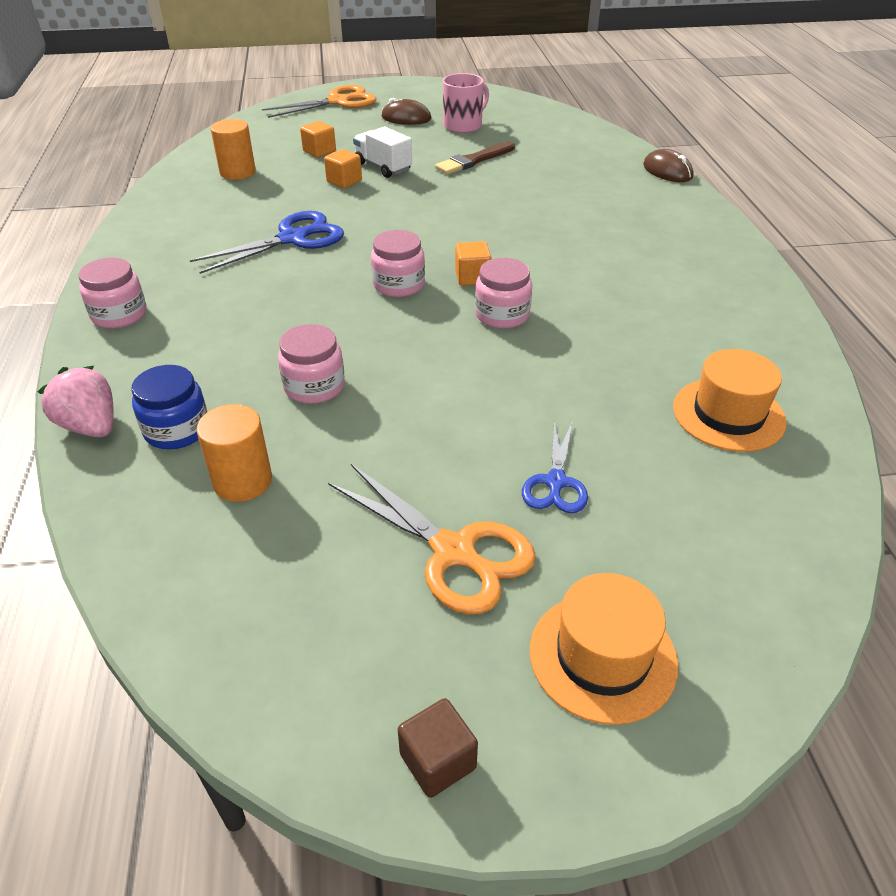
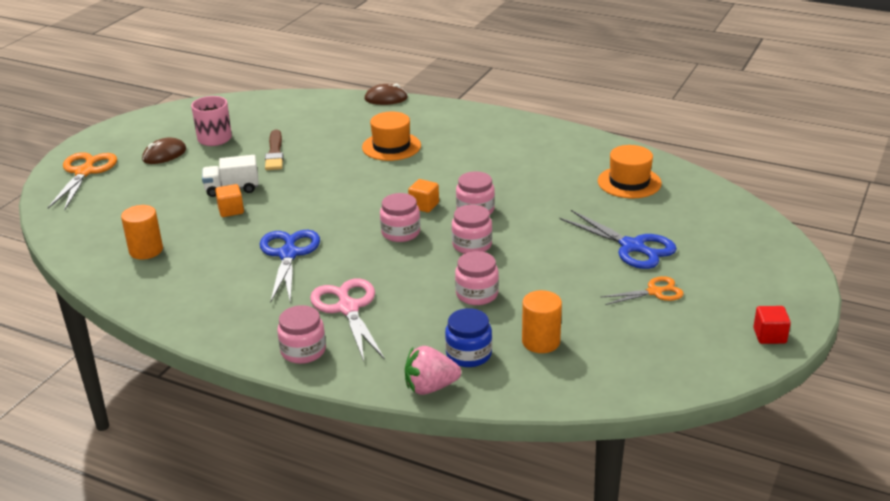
camera: 55 degrees left, 10 degrees down
orange cube [300,121,336,157] -> none
orange scissors [328,464,536,615] -> orange scissors [601,276,684,305], size x0.61
brown cube [398,698,478,798] -> red cube [754,306,791,344]
blue scissors [522,421,588,513] -> blue scissors [560,210,677,269], size x1.64
orange hat [530,573,678,725] -> orange hat moved to [362,112,421,161]
none -> pink scissors [310,279,385,361]
none -> pink jar [452,205,492,254]

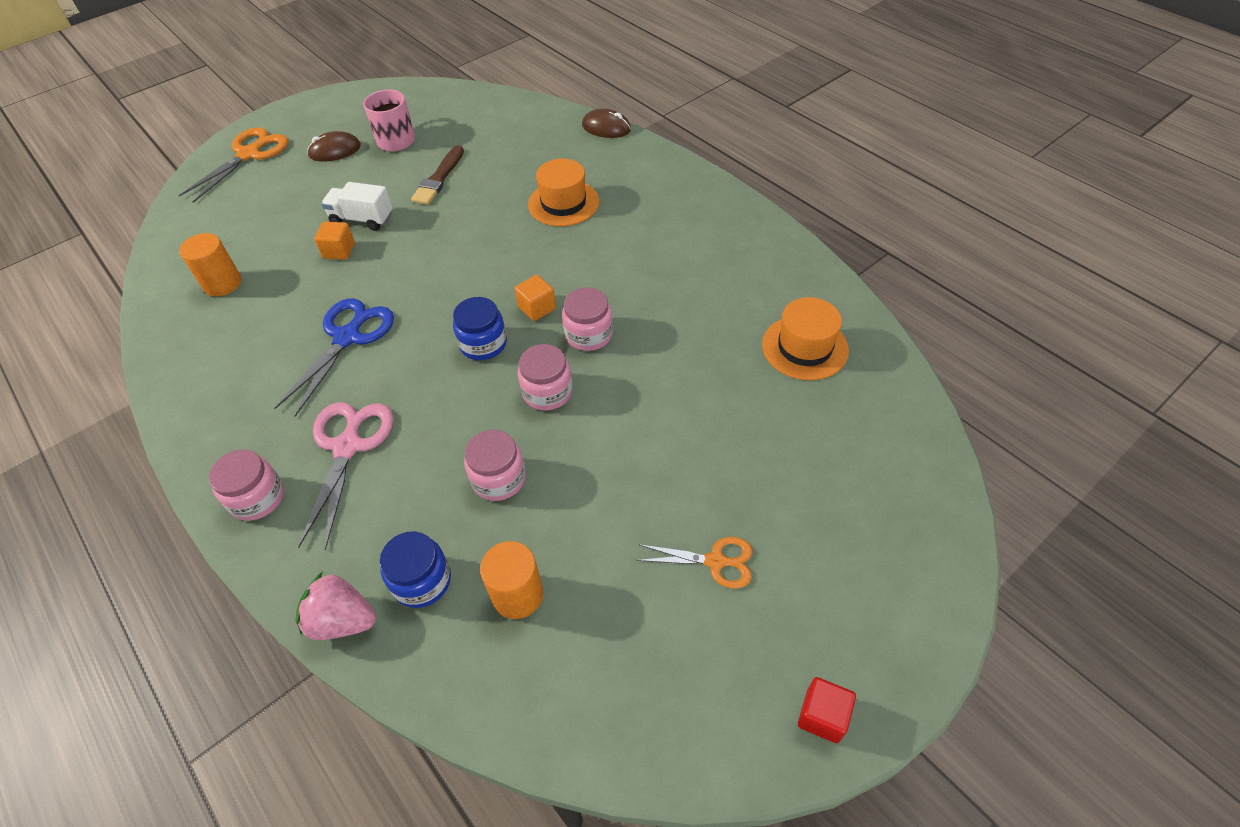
camera: 25 degrees right, 20 degrees up
pink jar [380,193,420,242] -> blue jar [453,297,507,360]
blue scissors [560,210,677,269] -> none

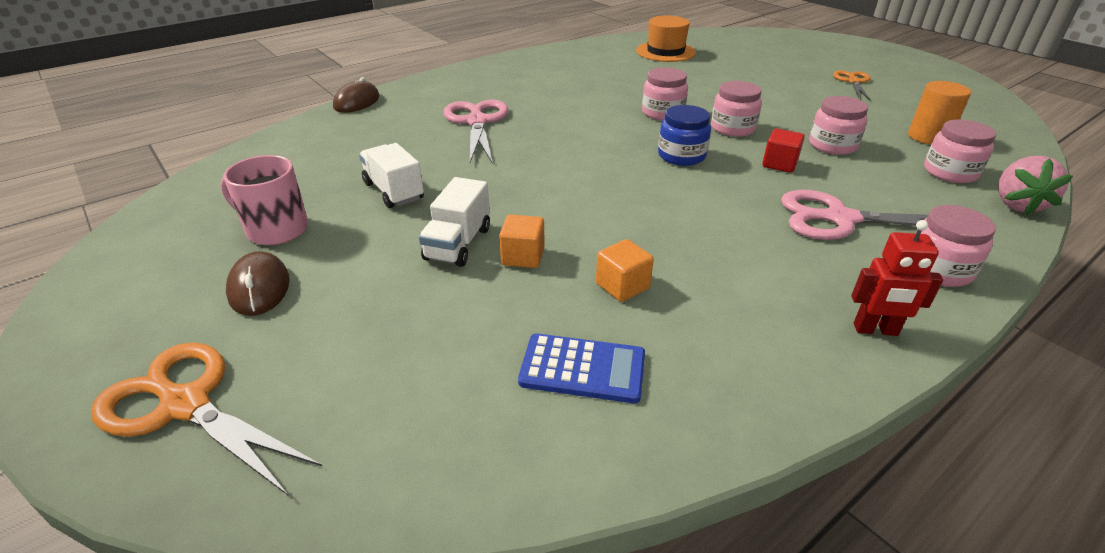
camera: 90 degrees left, 15 degrees down
orange cylinder [179,233,241,296] -> blue calculator [518,333,645,403]
blue scissors [274,298,394,417] -> none
blue jar [380,531,451,608] -> pink jar [924,119,996,183]
brown brush [411,145,464,205] -> white truck [359,143,424,208]
orange cube [515,275,556,321] -> orange cube moved to [596,239,654,302]
orange hat [528,159,599,226] -> pink scissors [443,100,509,164]
red cube [798,677,856,743] -> red cube moved to [762,129,805,173]
none -> red robot [851,220,943,336]

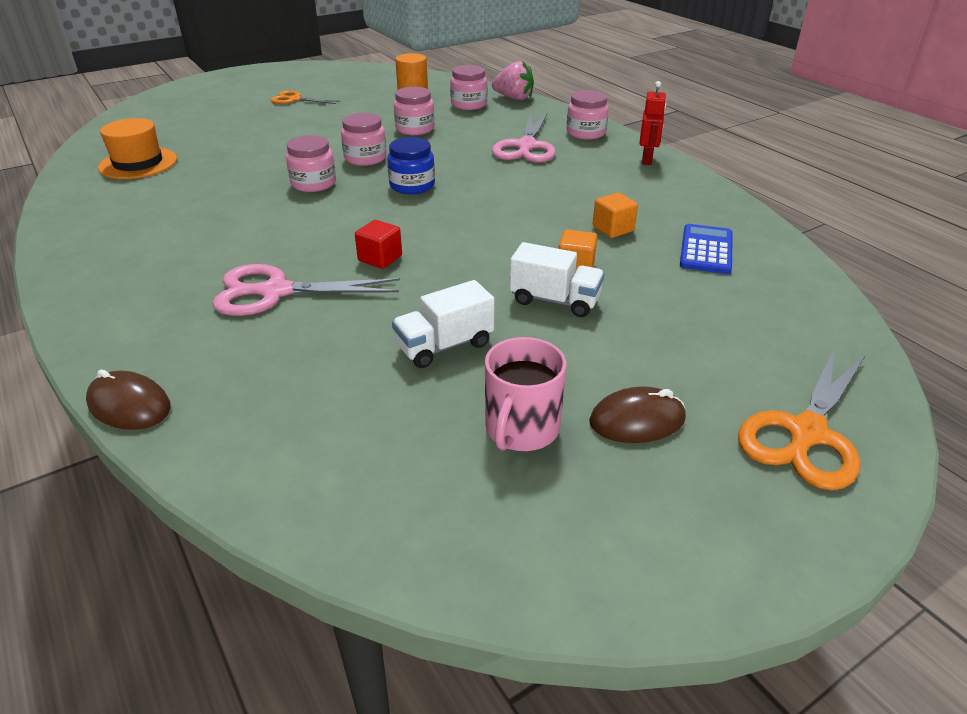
camera: 85 degrees left, 0 degrees up
red cube [762,129,805,173] -> red cube moved to [355,220,402,269]

